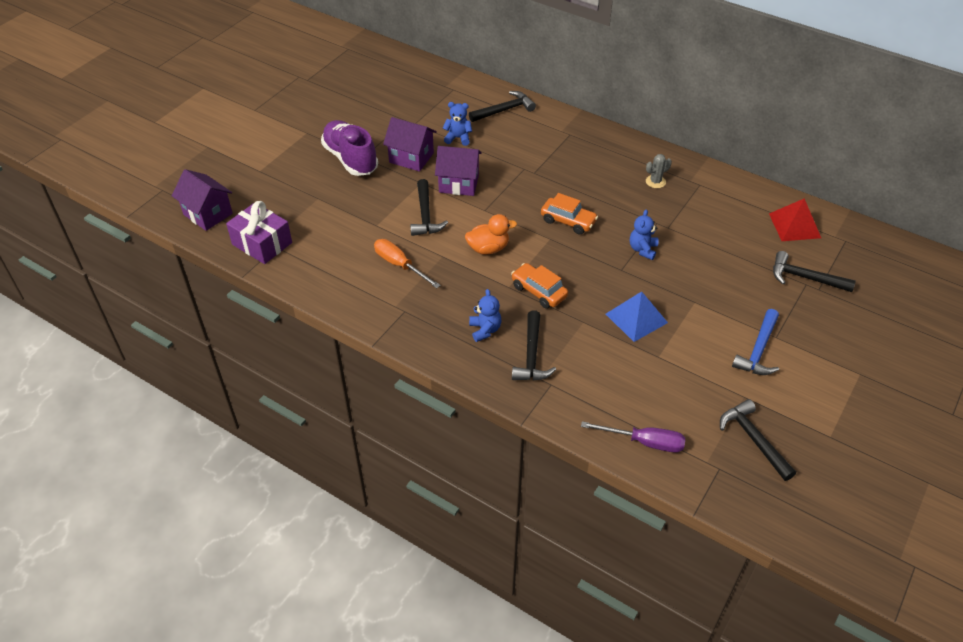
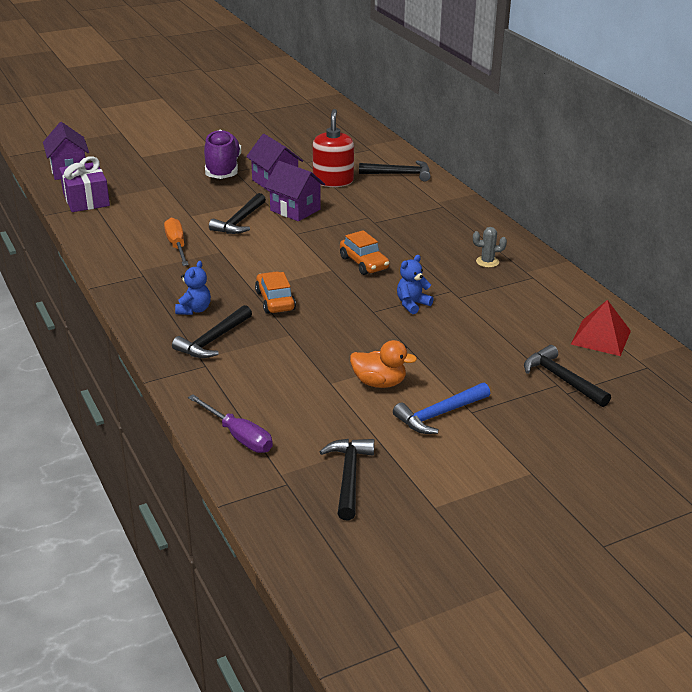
camera: 30 degrees right, 15 degrees down
blue teddy bear [443,102,472,146] -> red soap dispenser [313,109,354,187]
orange duck [465,214,517,255] -> orange duck moved to [350,340,417,388]
blue pyramid [606,291,668,342] -> none

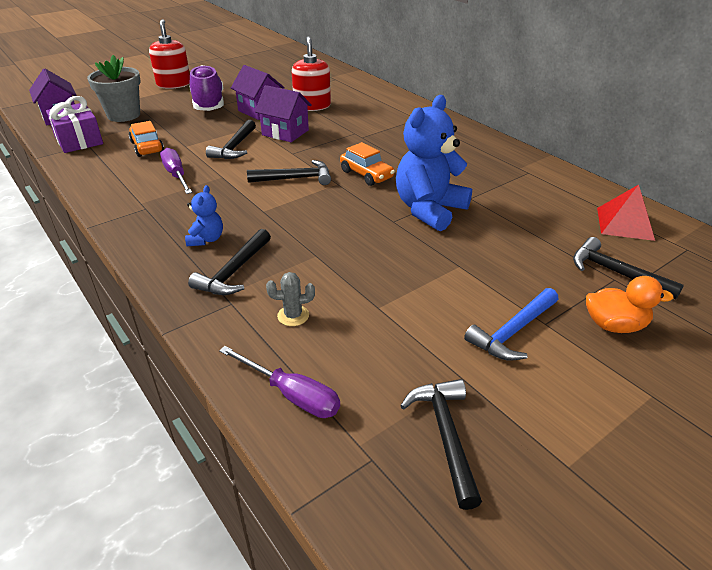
camera: 10 degrees left, 5 degrees up
orange screwdriver [164,218,189,266] -> purple screwdriver [160,148,192,194]
orange car [255,271,296,314] -> orange car moved to [129,121,164,157]
orange duck [350,340,417,388] -> orange duck moved to [586,276,674,333]
black hammer [359,160,431,182] -> black hammer moved to [247,160,331,185]
blue teddy bear [397,255,434,314] -> blue teddy bear [396,95,472,231], size x2.10
grey cactus [473,227,507,268] -> grey cactus moved to [266,272,315,326]
none -> grey flower pot [87,55,141,122]
none -> red soap dispenser [149,19,190,89]

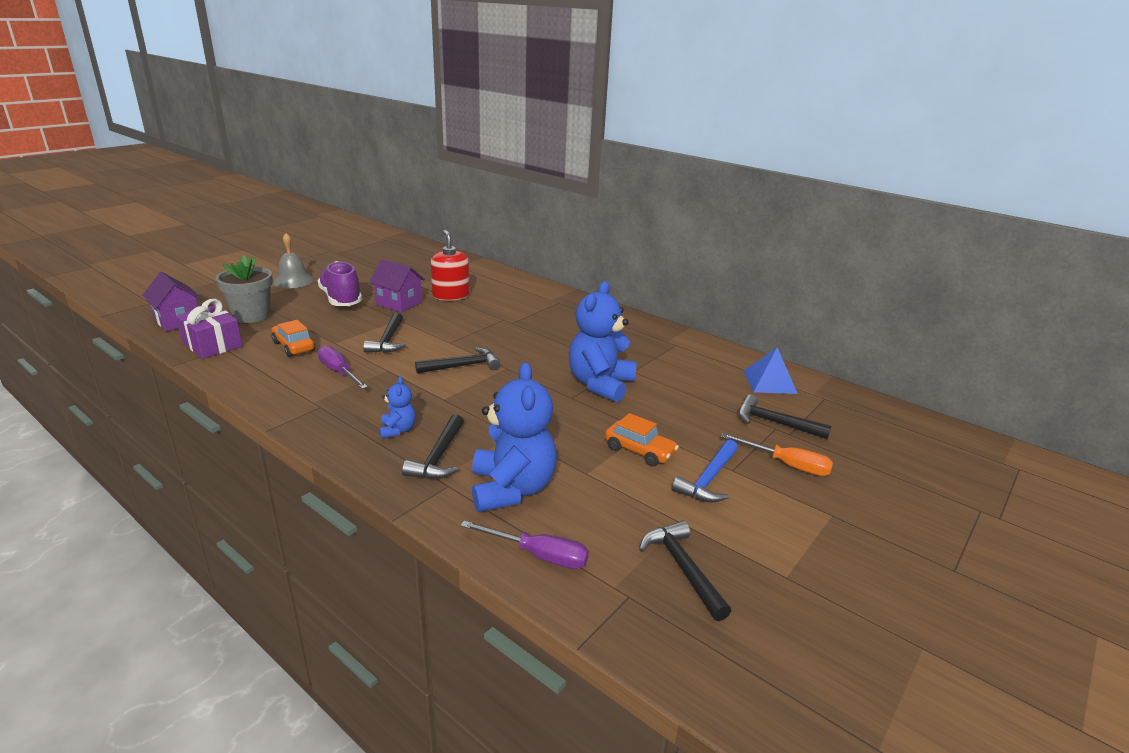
camera: 15 degrees left, 10 degrees down
red soap dispenser [149,19,190,89] -> grey bell [273,233,313,288]
purple house [255,85,312,142] -> none
grey cactus [266,272,315,326] -> blue teddy bear [472,362,557,512]
orange car [340,142,395,186] -> orange car moved to [605,413,679,467]
orange duck [586,276,674,333] -> orange screwdriver [721,433,833,476]
red pyramid [597,185,655,241] -> blue pyramid [744,348,798,394]

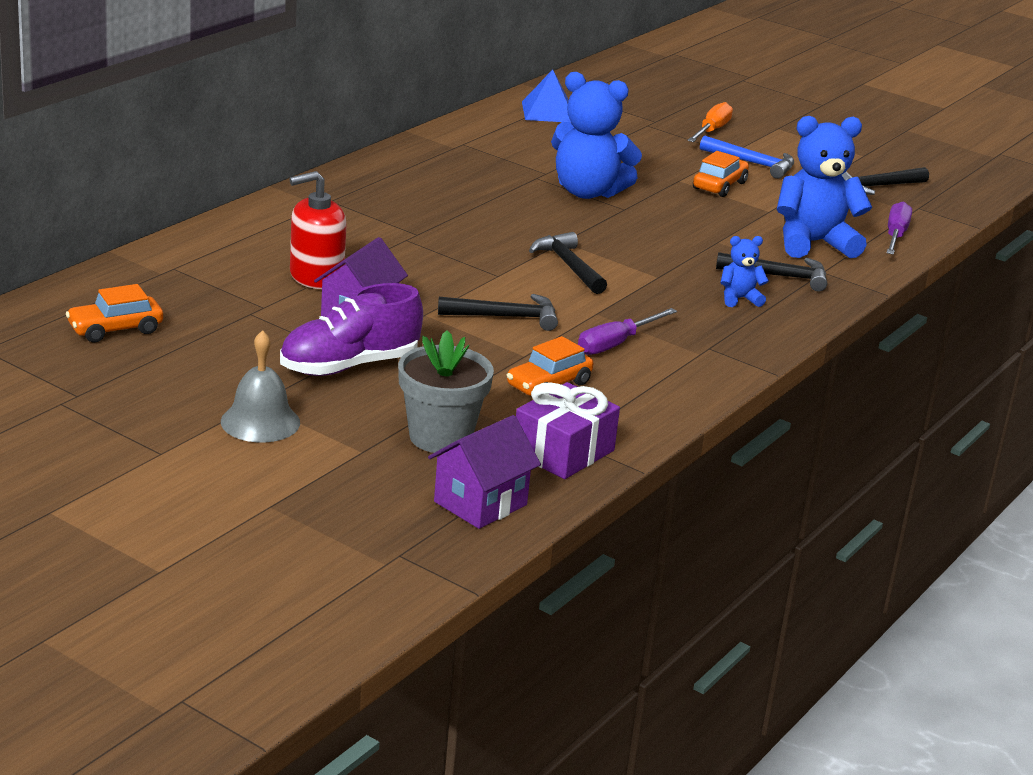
camera: 95 degrees left, 0 degrees up
black hammer [738,395,832,439] -> none
none -> orange car [66,284,163,342]

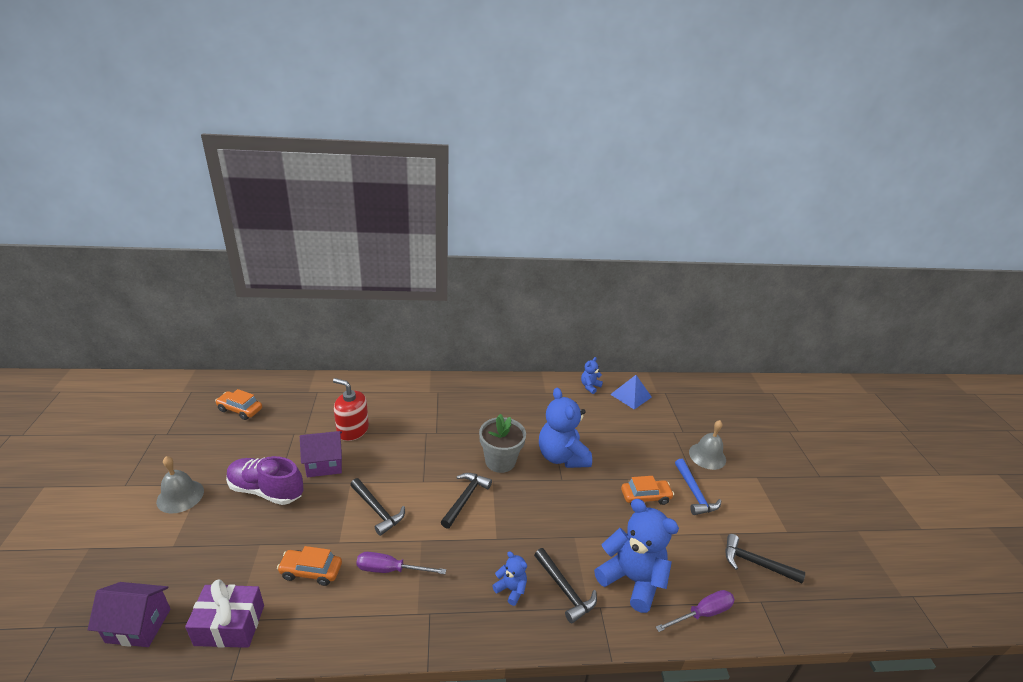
camera: 50 degrees right, 5 degrees up
grey flower pot [398,330,494,454] -> grey flower pot moved to [479,414,526,473]
orange screwdriver [687,102,733,142] -> grey bell [689,420,726,470]
none -> blue teddy bear [581,357,603,394]

